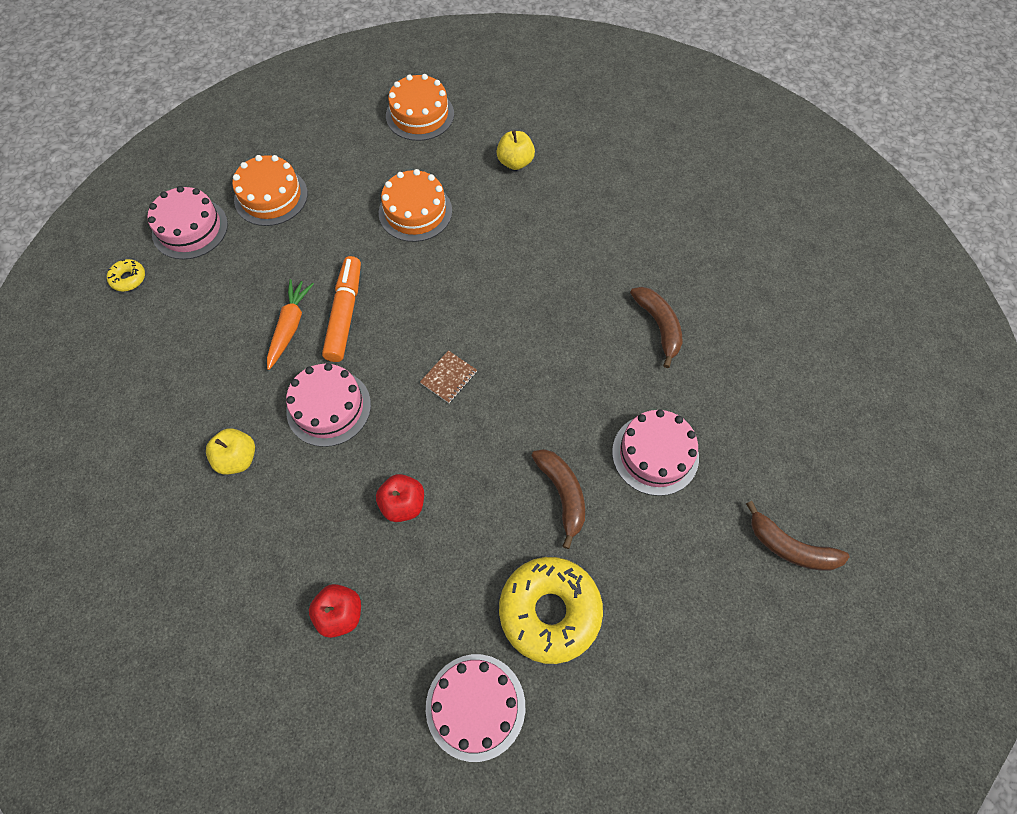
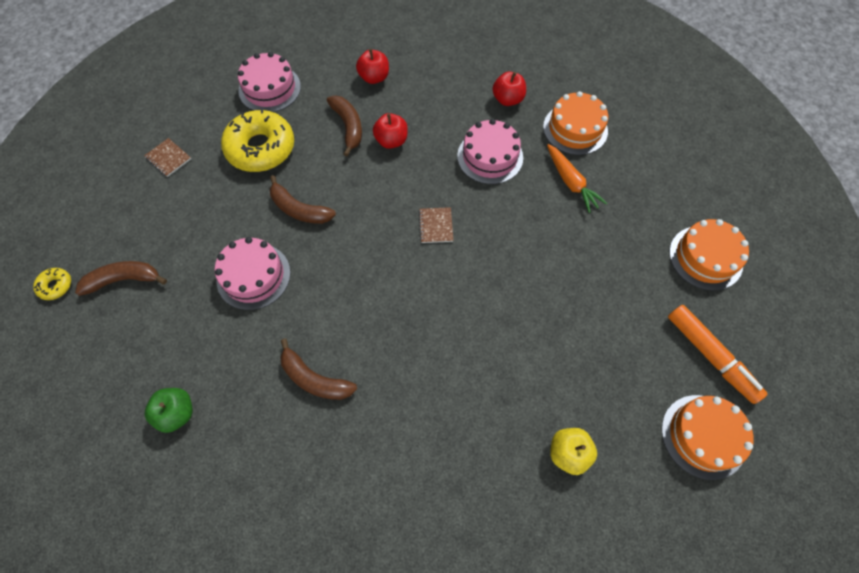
camera: 140 degrees right, 0 degrees up
yellow donut [107,259,145,291] -> yellow donut moved to [33,268,71,300]
pink cake [147,186,228,259] -> none
yellow apple [206,428,255,475] -> red apple [492,71,526,106]
orange marker [322,256,361,362] -> orange marker moved to [668,305,767,404]
orange cake [379,169,452,242] -> orange cake moved to [543,91,608,155]
none -> brown notebook [144,138,191,177]
none -> green apple [145,388,193,433]
none -> brown banana [327,96,362,156]

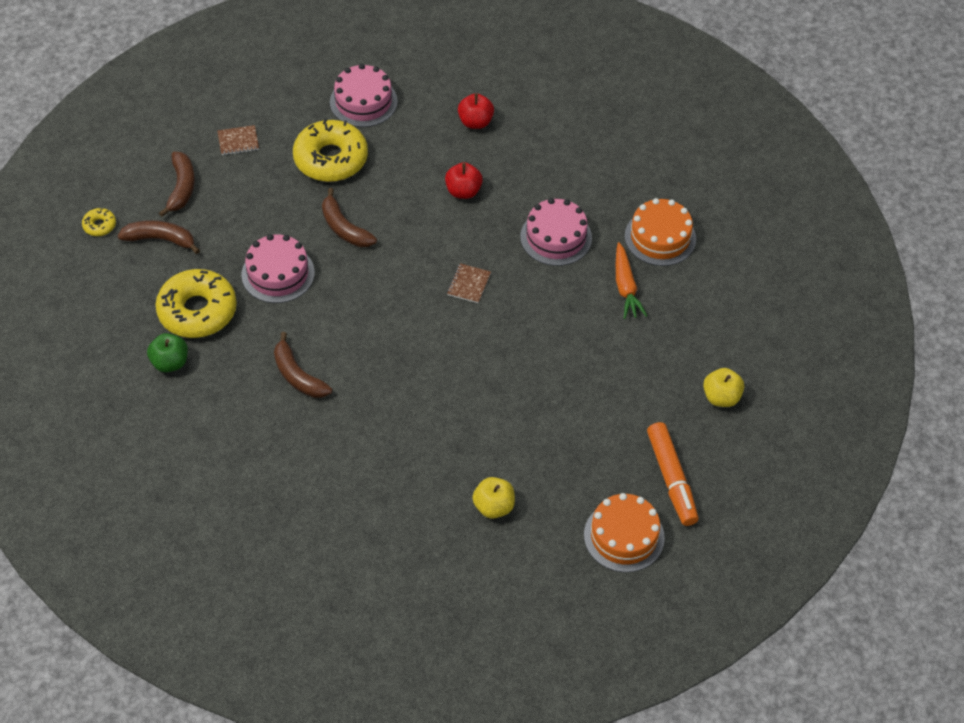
camera: 20 degrees right, 10 degrees down
brown notebook [144,138,191,177] -> brown notebook turned 75 degrees counterclockwise [217,125,259,155]
brown banana [327,96,362,156] -> brown banana moved to [159,152,195,217]
red apple [492,71,526,106] -> none
orange cake [669,219,749,291] -> yellow apple [703,368,744,407]
none -> yellow donut [155,269,237,338]

